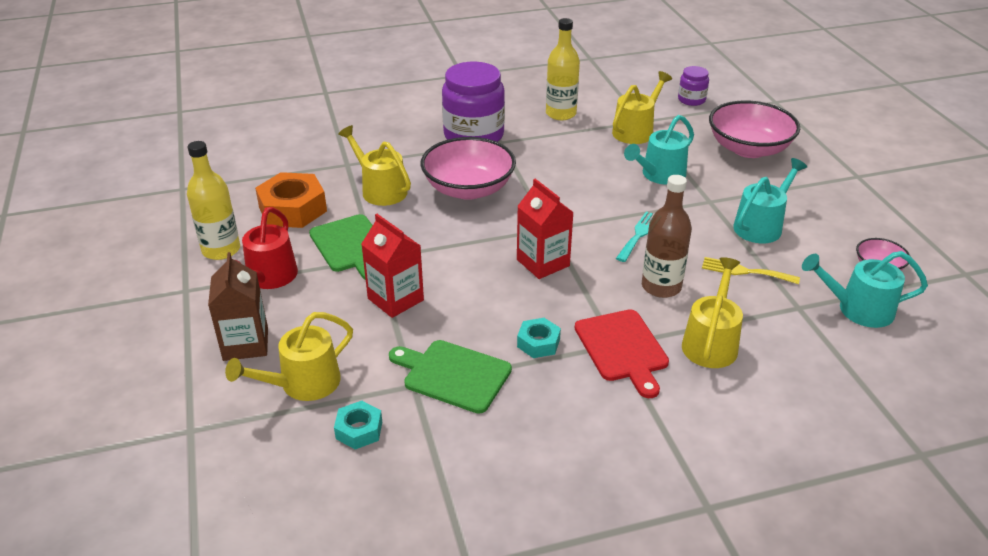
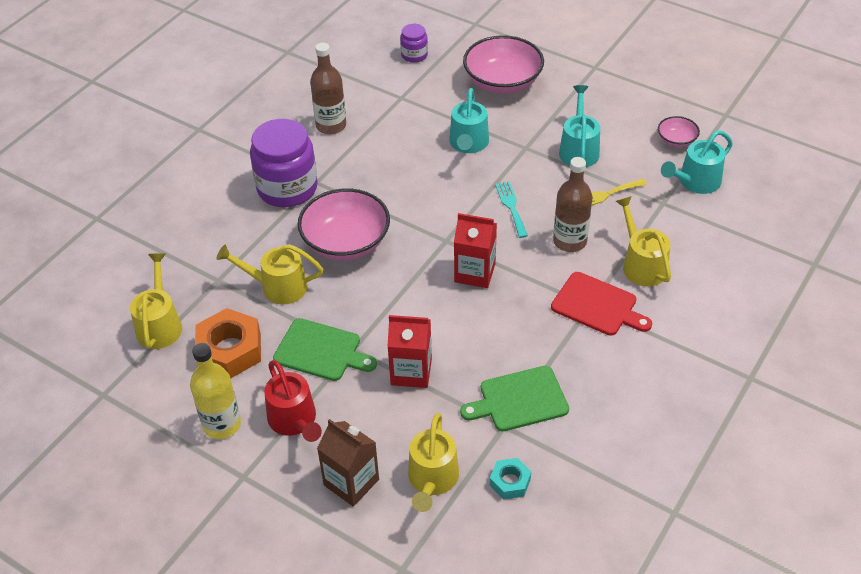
camera: 40 degrees left, 10 degrees up
turquoise nut [517,318,561,358] -> none
yellow bottle [546,18,580,120] -> brown bottle [310,43,346,134]
yellow watering can [612,71,672,144] -> yellow watering can moved to [130,253,182,349]

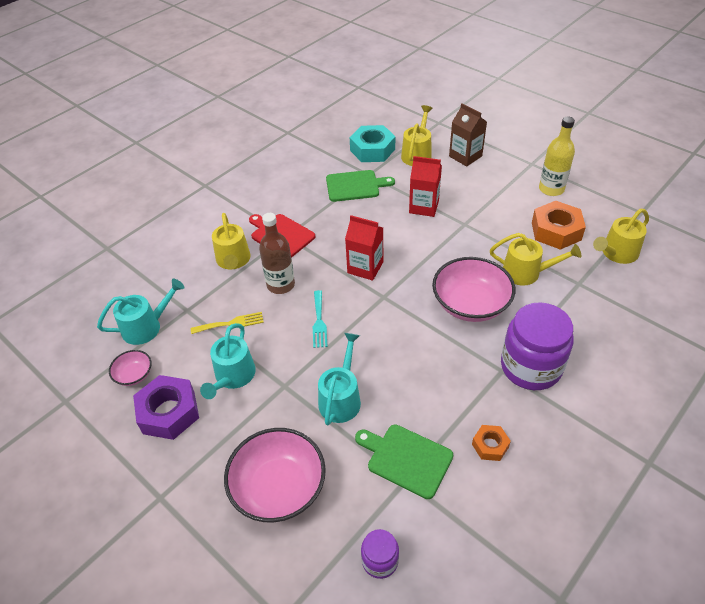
camera: 170 degrees left, 0 degrees up
yellow watering can [130,253,182,349] -> yellow watering can turned 45 degrees clockwise [593,209,649,264]
red watering can [264,360,322,442] -> none
green cutting board [273,318,377,381] -> green cutting board moved to [355,424,453,499]
brown bottle [310,43,346,134] -> orange nut [472,425,511,461]
turquoise nut [490,458,531,499] -> turquoise nut [350,125,395,162], size x1.86
none -> purple nut [133,375,199,440]

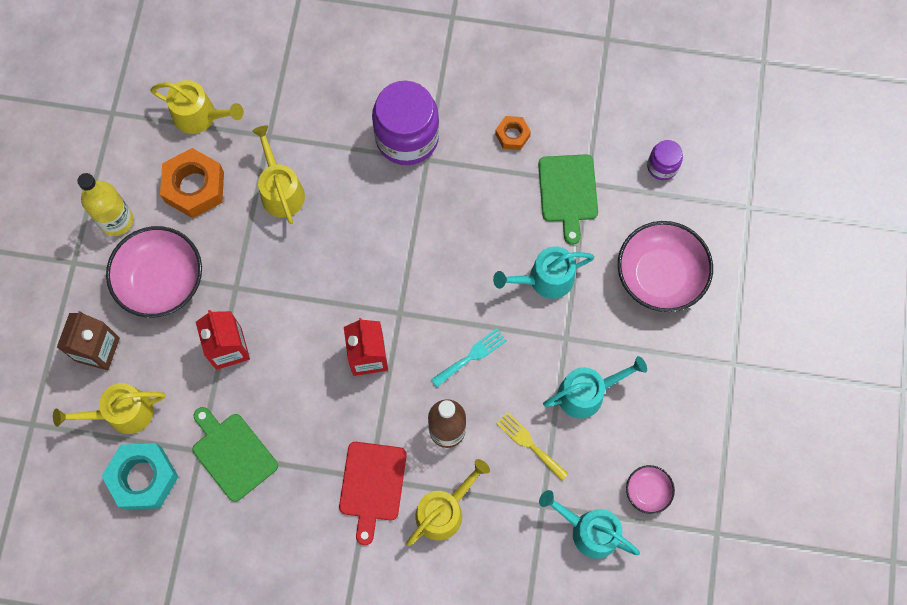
camera: 125 degrees left, 25 degrees up
purple nut [133,375,199,440] -> none
pink bowl [432,257,515,322] -> pink bowl moved to [106,226,202,318]

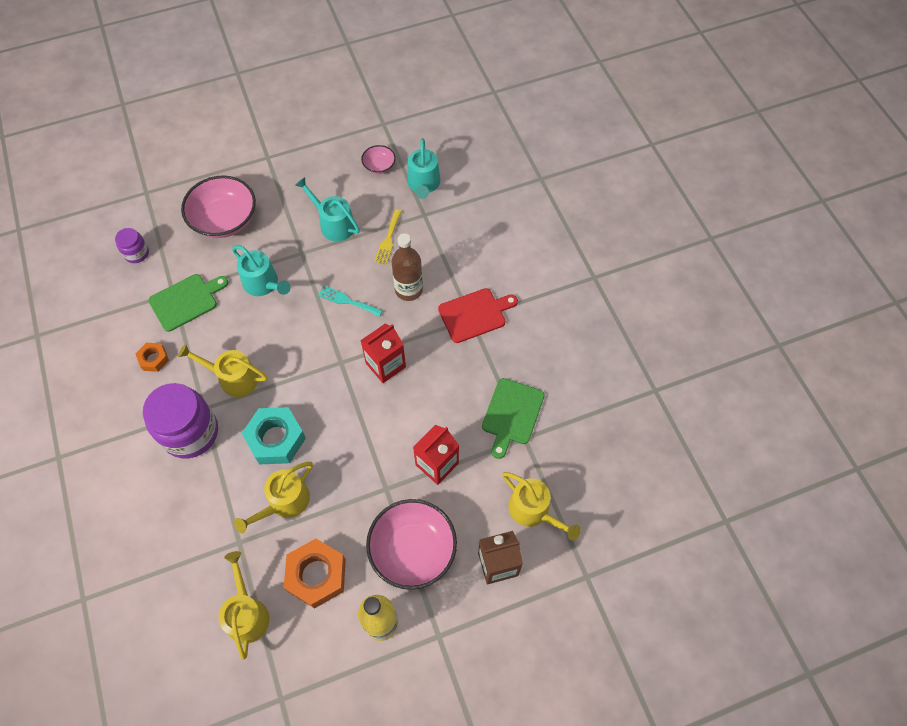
camera: 120 degrees left, 10 degrees down
turquoise nut [102,443,178,510] -> turquoise nut moved to [242,407,306,464]
yellow watering can [406,459,490,546] -> yellow watering can moved to [178,344,267,397]

